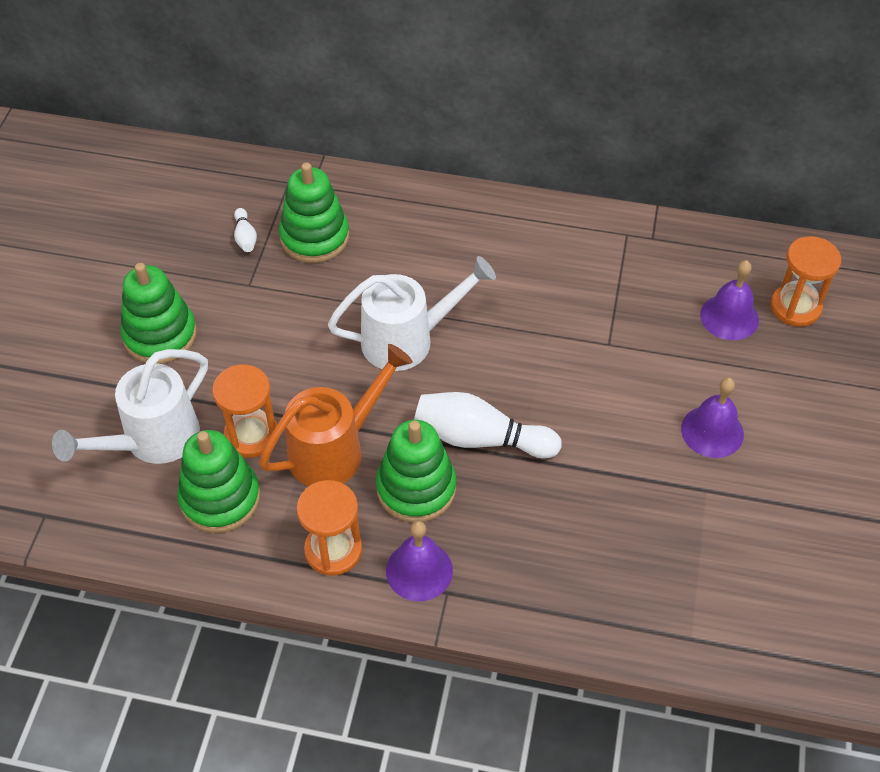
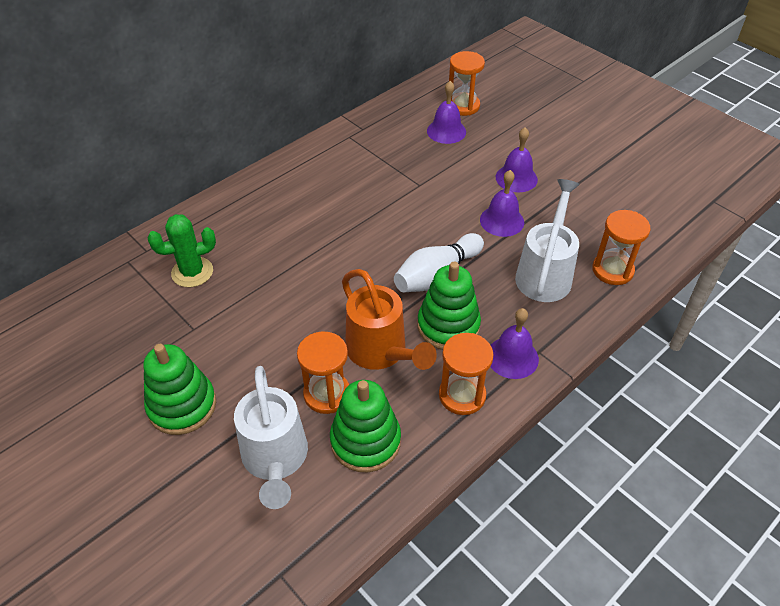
camera: 55 degrees left, 5 degrees down
white bowling pin [234,208,257,252] -> none
orange watering can [259,344,413,486] -> orange watering can turned 150 degrees clockwise [342,269,437,370]
green stacking toy [279,162,349,263] -> green cactus [147,214,216,287]
white watering can [328,256,496,371] -> white watering can moved to [515,179,580,302]
none -> purple bell [480,170,524,237]
none -> orange hourglass [592,210,651,285]

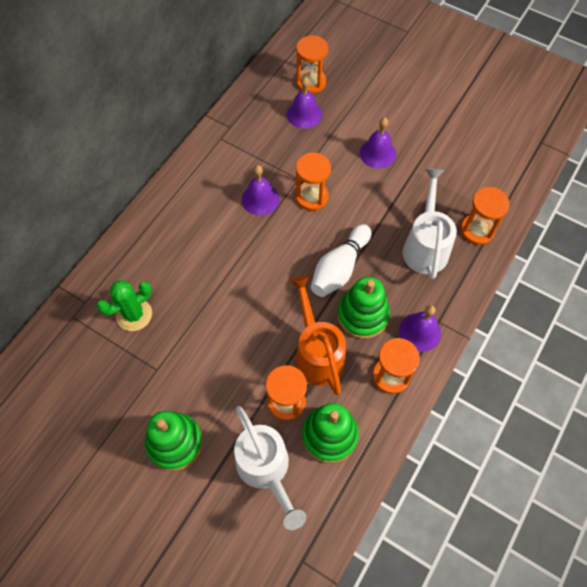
camera: 15 degrees left, 15 degrees up
orange watering can [342,269,437,370] -> orange watering can turned 150 degrees counterclockwise [289,274,346,395]
purple bell [480,170,524,237] -> purple bell moved to [242,165,279,215]
none -> orange hourglass [296,153,331,211]

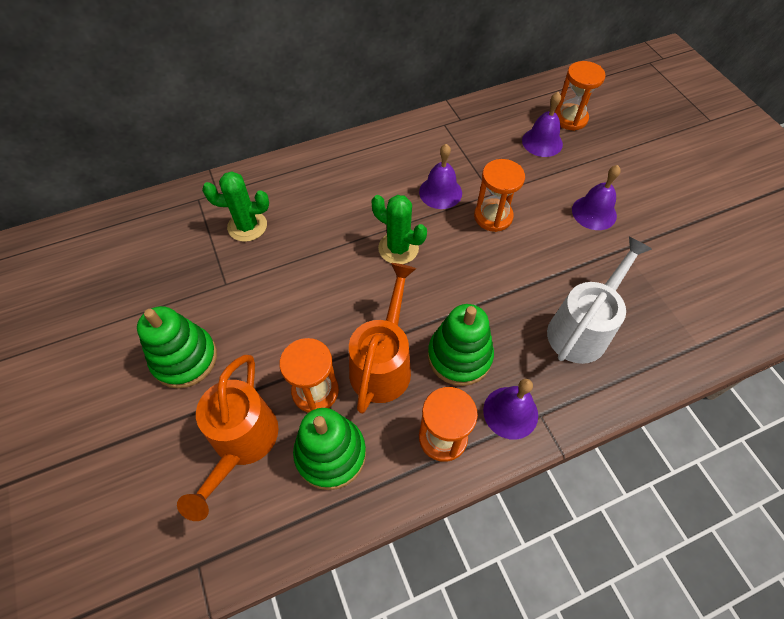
camera: 35 degrees right, 5 degrees down
white watering can [234,406,306,530] -> orange watering can [177,355,278,521]
white bowling pin [311,224,372,297] -> none
orange hourglass [461,187,510,245] -> none
none -> green cactus [372,195,427,264]

